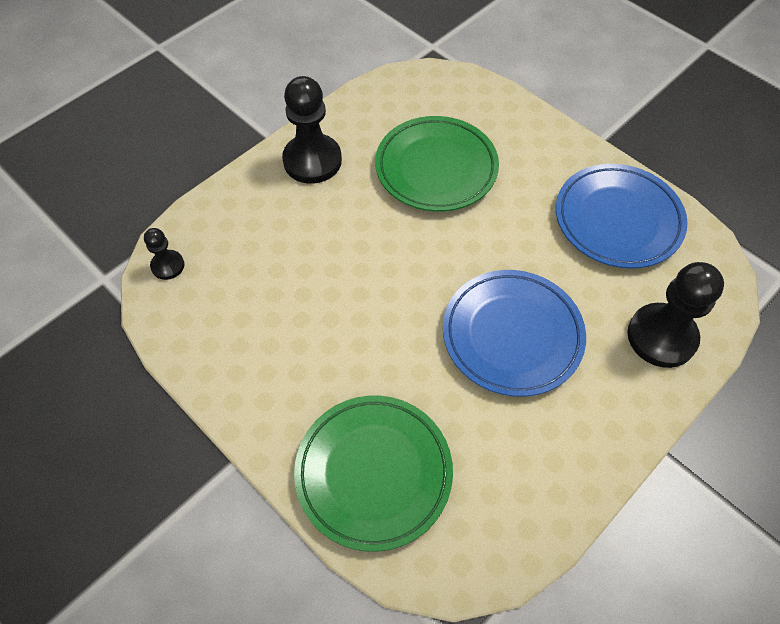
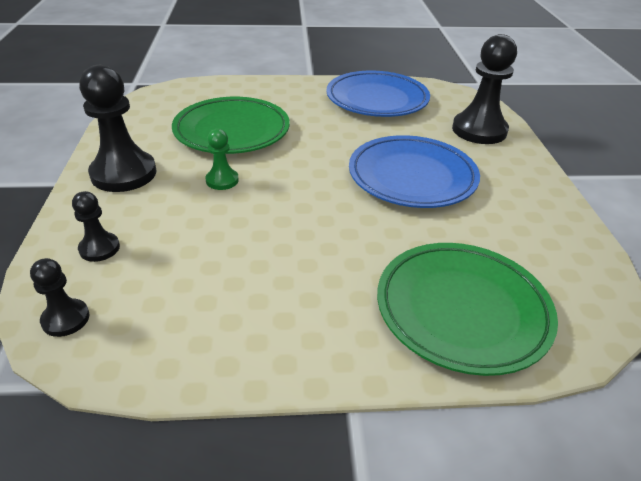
camera: 50 degrees left, 20 degrees down
none -> black pawn [72,191,120,262]
none -> green pawn [205,129,239,190]

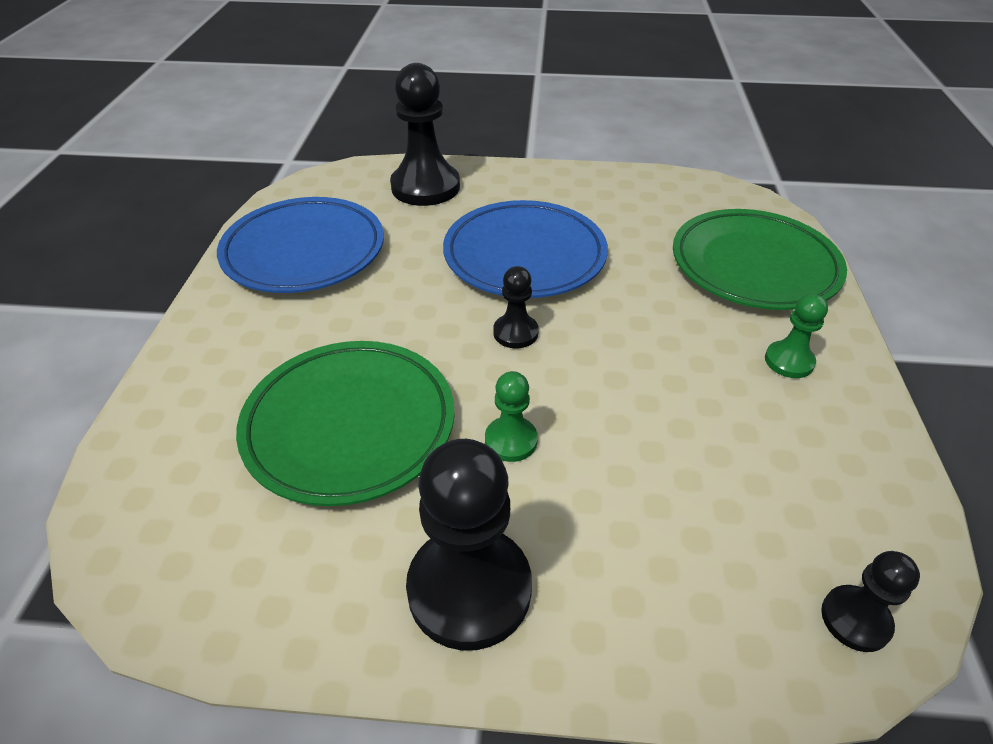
camera: 80 degrees left, 5 degrees up
black pawn [72,191,120,262] -> black pawn moved to [493,266,539,348]
none -> green pawn [765,294,828,378]

